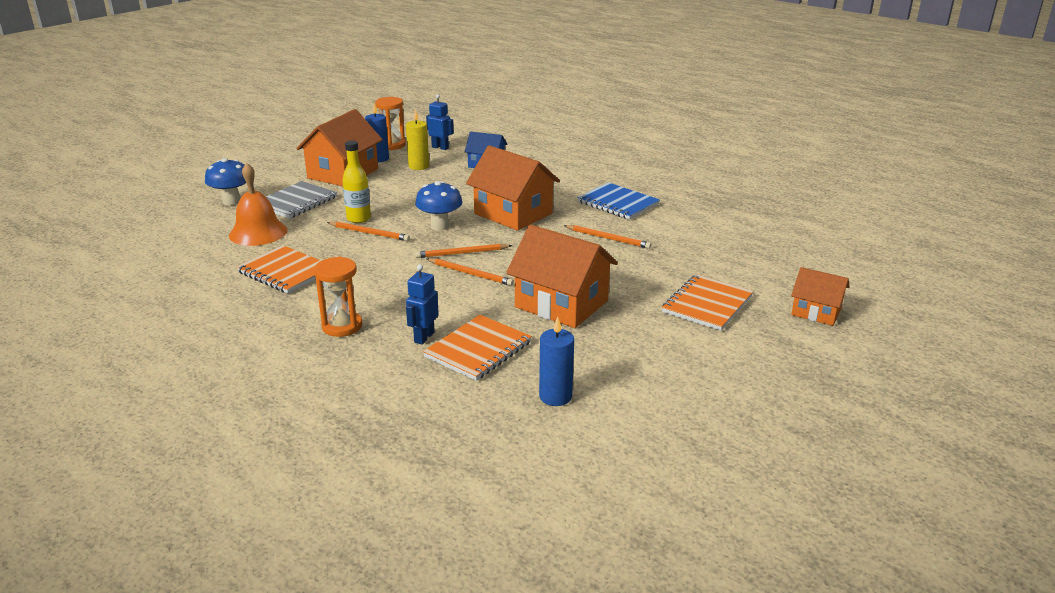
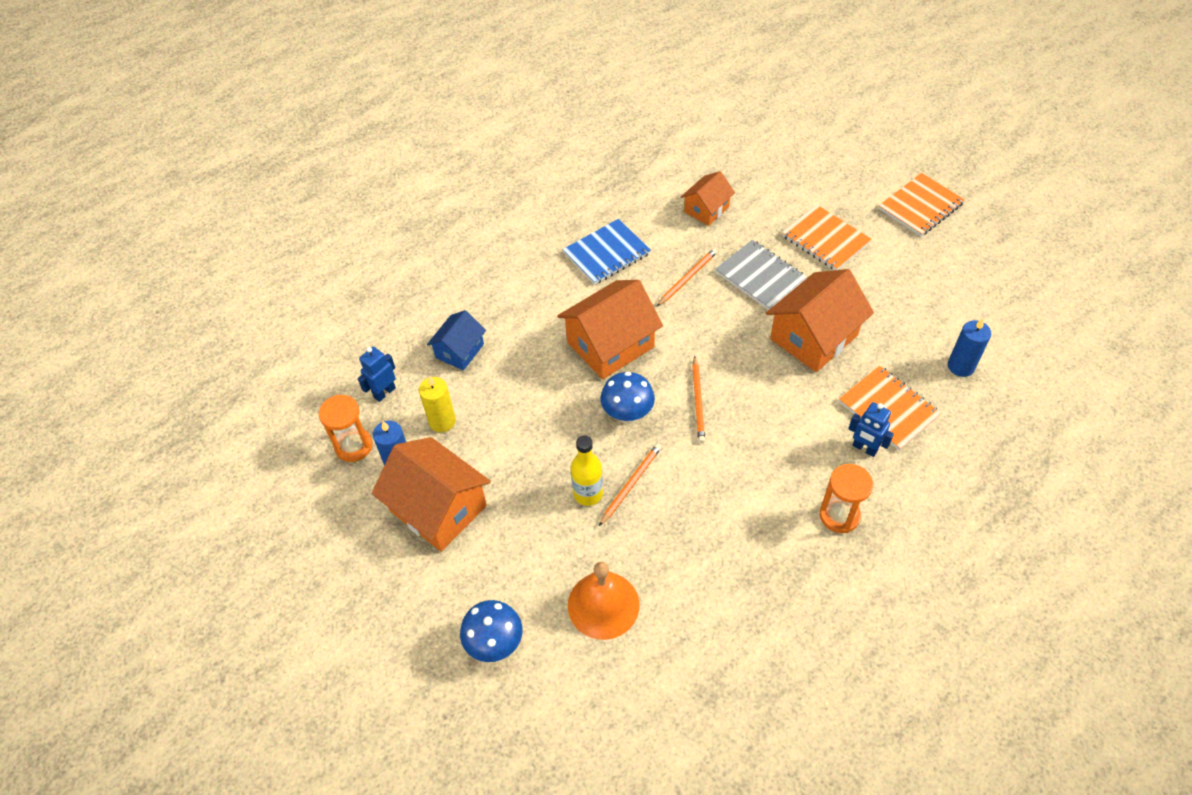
camera: 75 degrees left, 25 degrees up
orange notebook [236,245,321,294] -> orange notebook moved to [879,173,965,237]
grey notebook [266,181,337,219] -> grey notebook moved to [715,240,806,310]
orange pencil [427,258,514,286] -> none
orange house [791,267,849,326] -> orange house moved to [681,171,735,226]

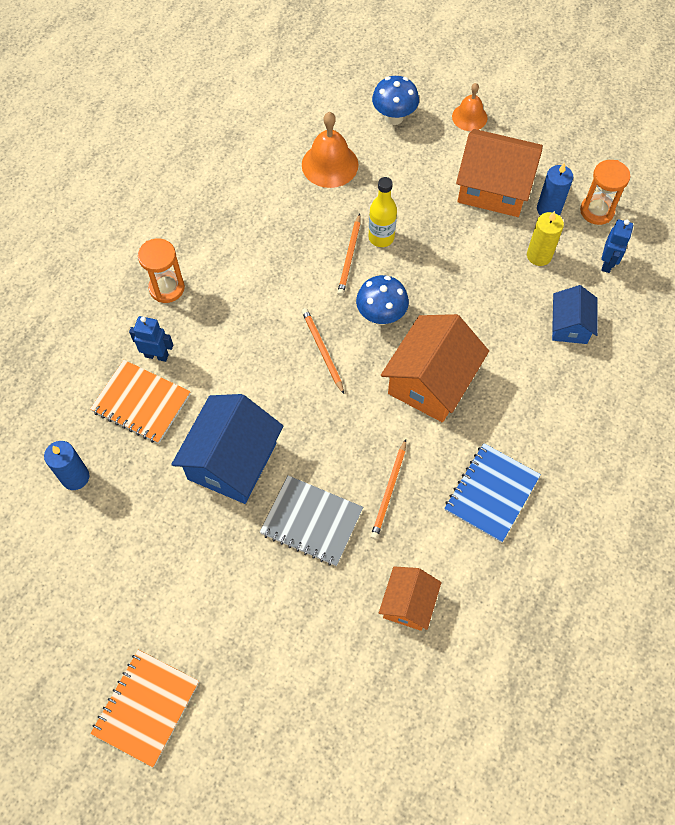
camera: 155 degrees right, 10 degrees up
orange house [766,269,874,372] -> blue house [171,394,283,504]
orange notebook [782,204,872,270] -> none
none -> orange bell [452,83,488,131]

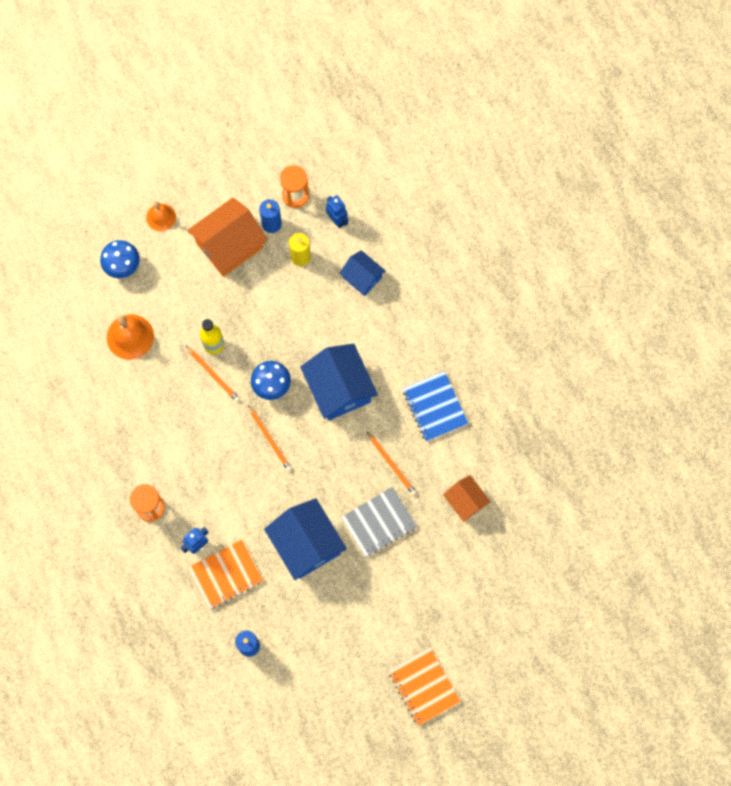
camera: 55 degrees left, 10 degrees up
orange pencil [302,308,344,394] -> orange pencil turned 135 degrees counterclockwise [248,405,292,471]
orange house [381,314,489,422] -> blue house [300,344,378,420]

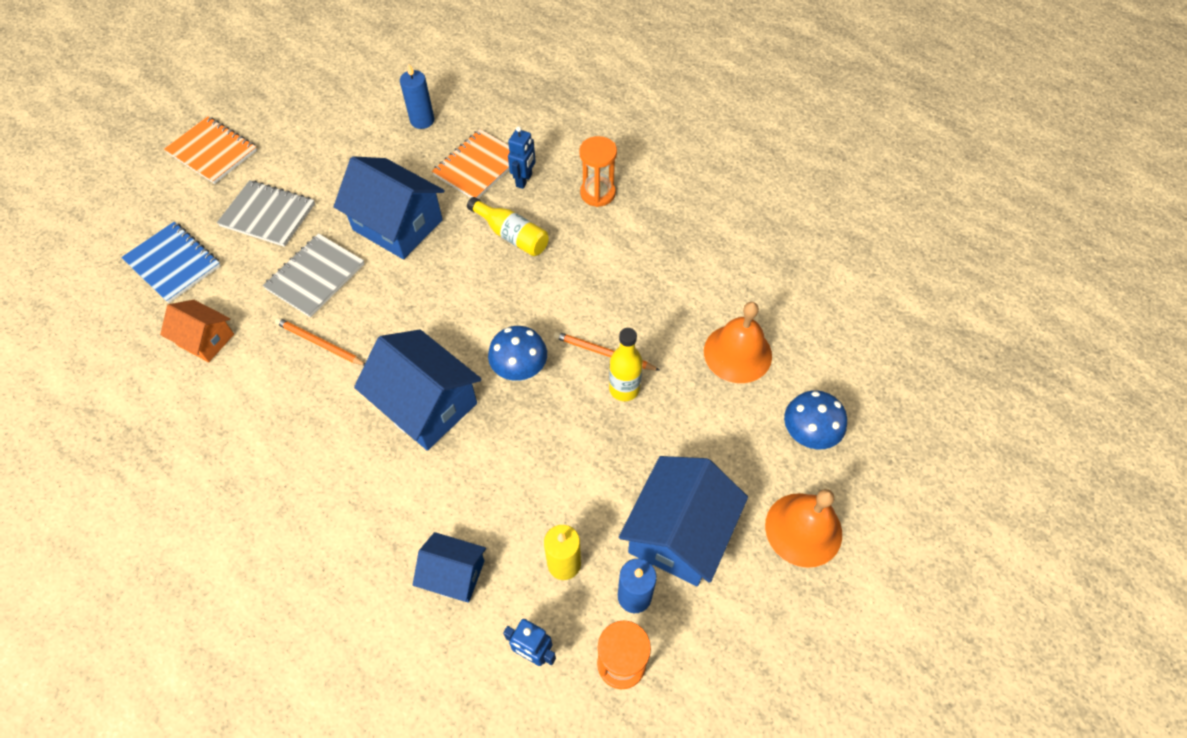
camera: 155 degrees right, 15 degrees down
orange bell [146,202,176,231] -> orange bell [765,489,842,568], size x1.56
orange house [187,198,268,277] -> blue house [619,456,748,586]
orange pencil [248,405,292,471] -> none
blue notebook [403,371,468,441] -> blue notebook moved to [121,222,221,303]
none -> grey notebook [217,180,315,247]
none -> yellow bottle [467,197,549,256]

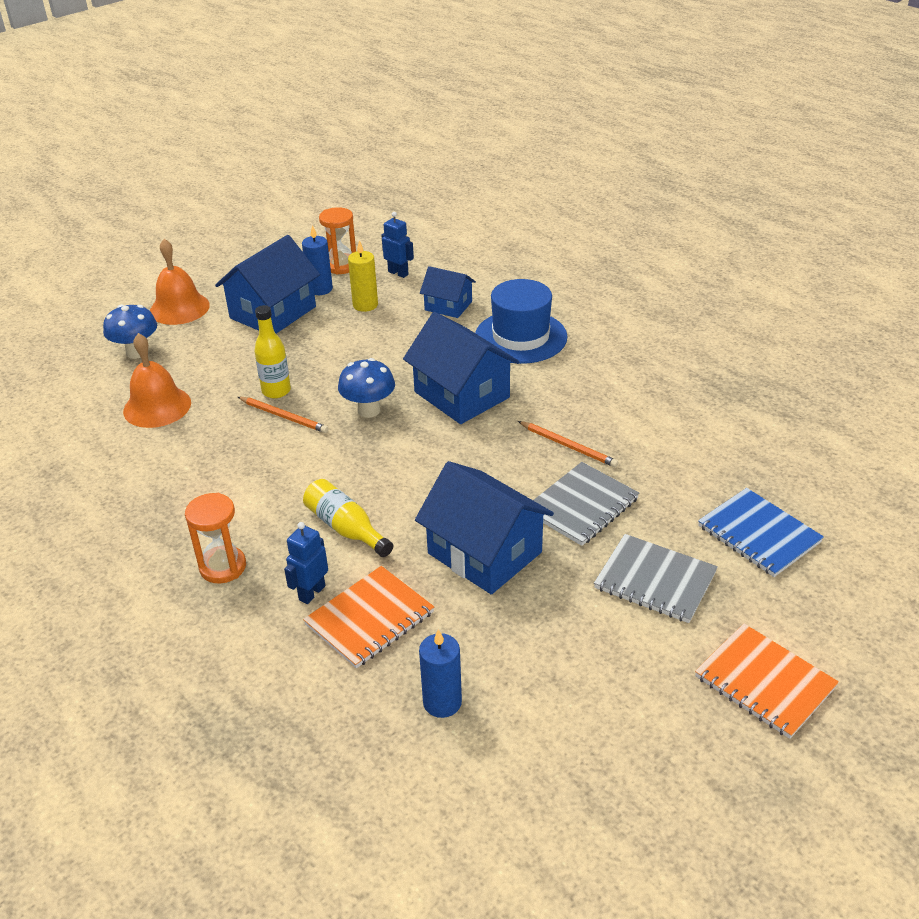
camera: 170 degrees left, 20 degrees down
orange house [160,300,234,362] -> none
none -> blue hat [475,279,567,364]

